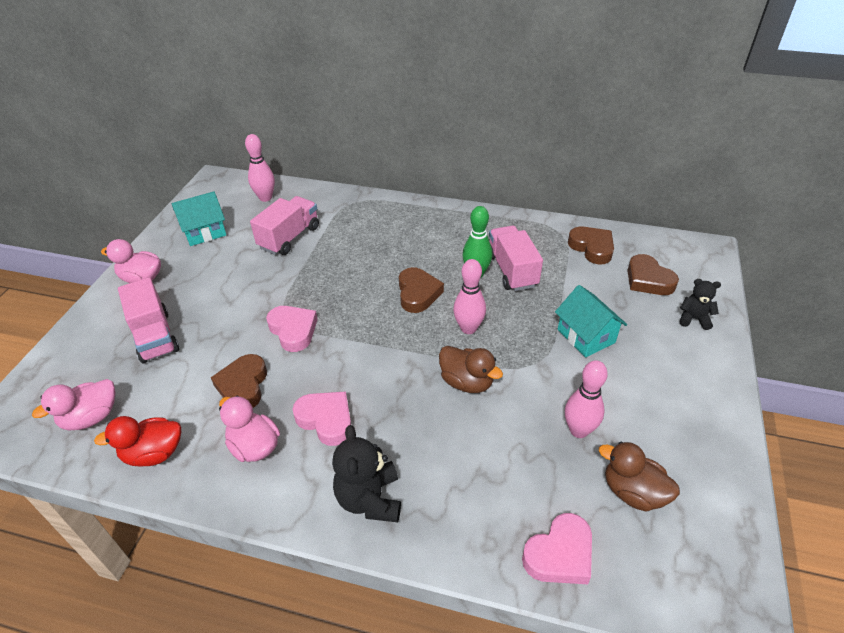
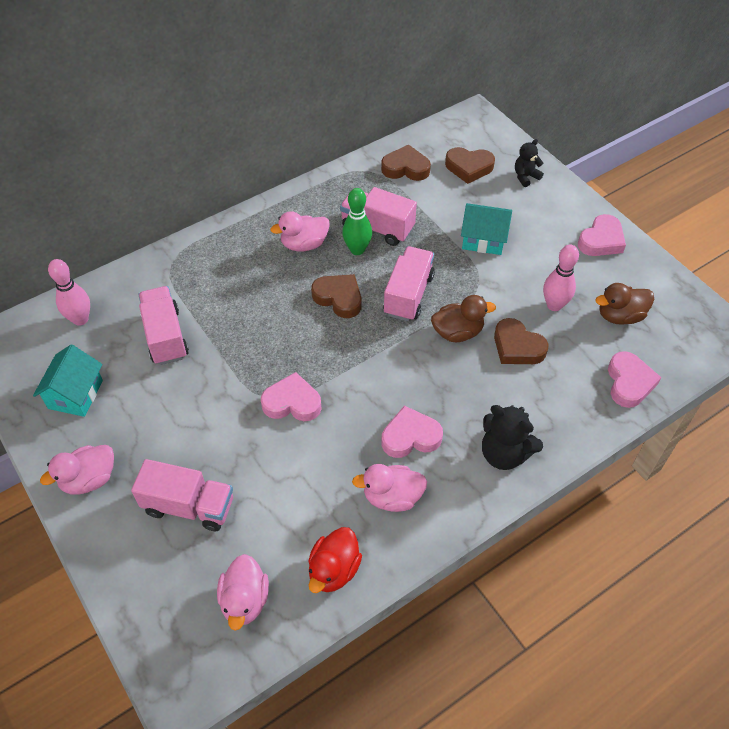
camera: 50 degrees left, 10 degrees up
brown heart [211,354,267,408] -> brown heart moved to [494,318,548,364]
pink bowling pin [453,259,486,334] -> pink truck [383,246,435,321]
none -> pink duck [270,211,330,251]
none -> pink heart [578,214,626,256]

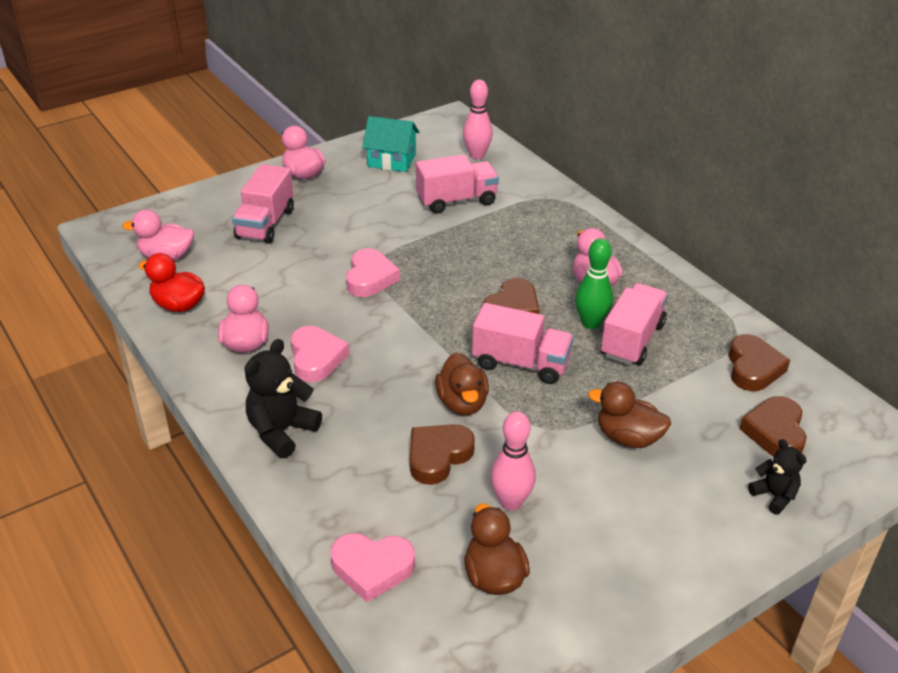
camera: 90 degrees right, 15 degrees down
turquoise house [461,203,512,255] -> brown duck [588,382,671,448]
pink heart [578,214,626,256] -> none

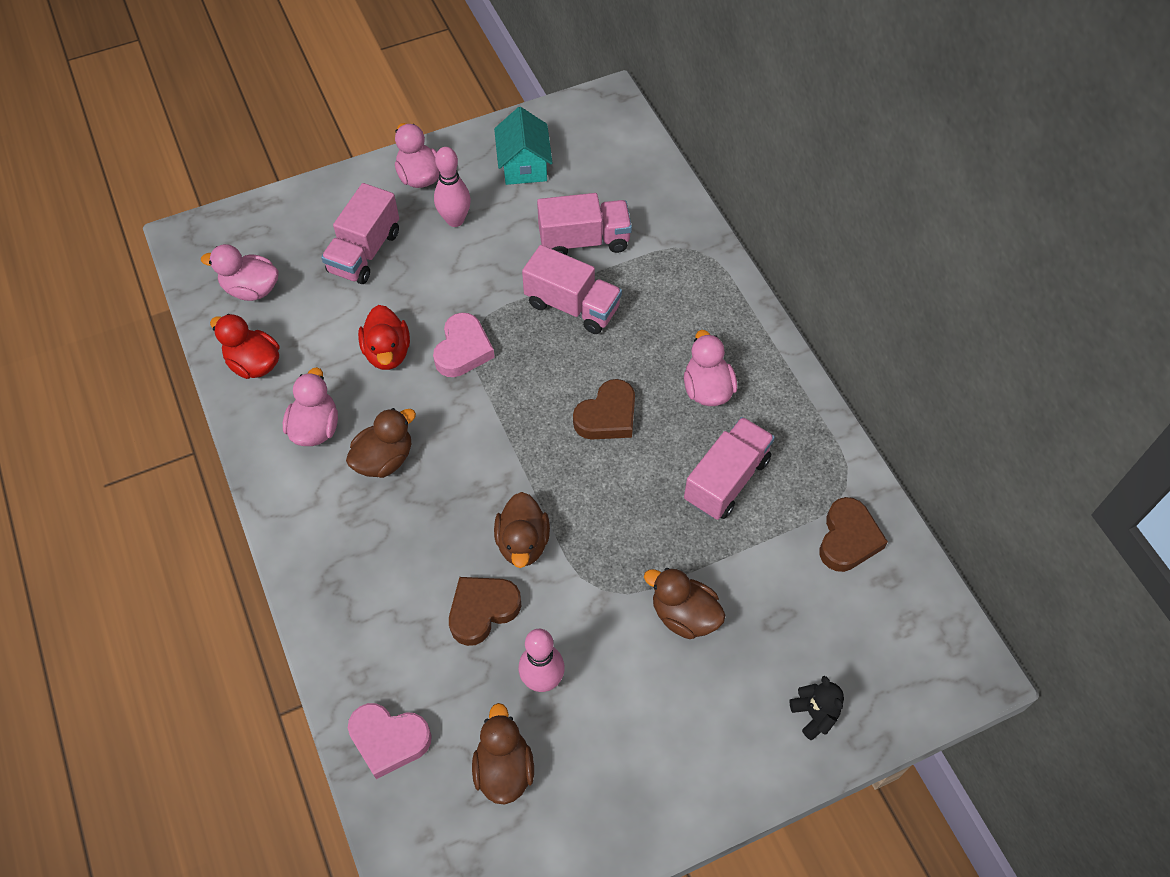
camera: 10 degrees right, 20 degrees up
black teddy bear [245,339,322,458] -> none
pink heart [290,326,349,382] -> brown duck [346,408,416,478]
turquoise house [362,116,419,172] -> turquoise house turned 60 degrees clockwise [494,107,553,185]
pink bowling pin [463,80,493,159] -> pink bowling pin moved to [434,147,471,227]
pink truck [472,303,574,384] -> pink truck moved to [522,245,622,334]
green bowling pin [575,238,613,329] -> none
brown heart [739,396,807,456] -> none
none -> red duck [358,305,410,370]

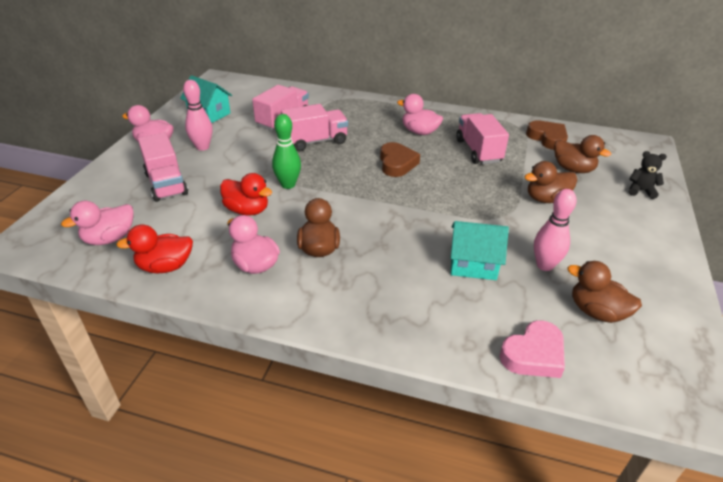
camera: 50 degrees left, 20 degrees down
pink heart [433,313,495,377] -> green bowling pin [272,114,301,189]
brown heart [449,577,521,646] -> turquoise house [451,221,509,280]
brown duck [494,492,550,568] -> brown duck moved to [554,135,611,173]

